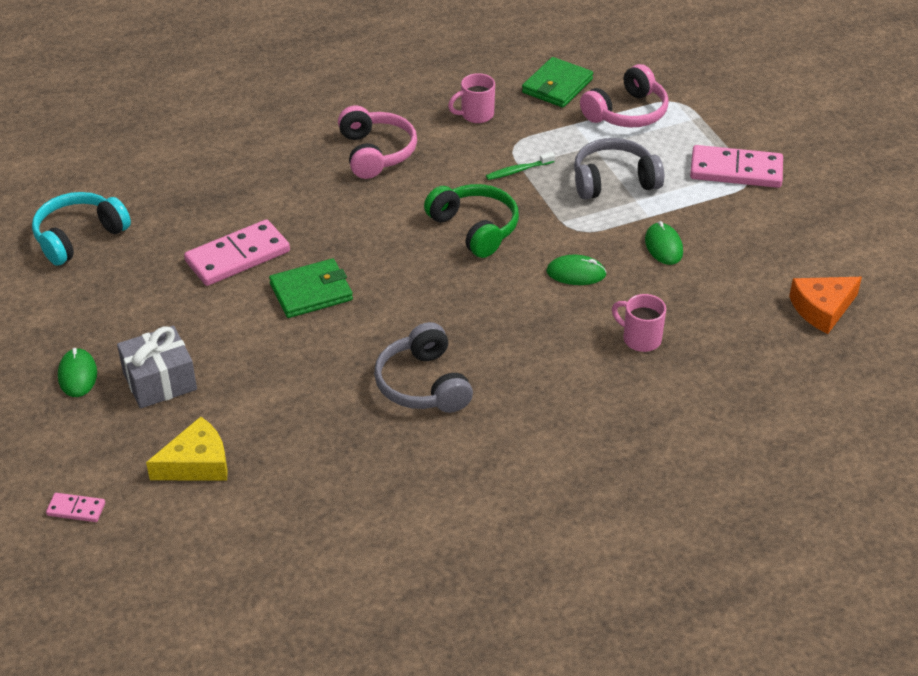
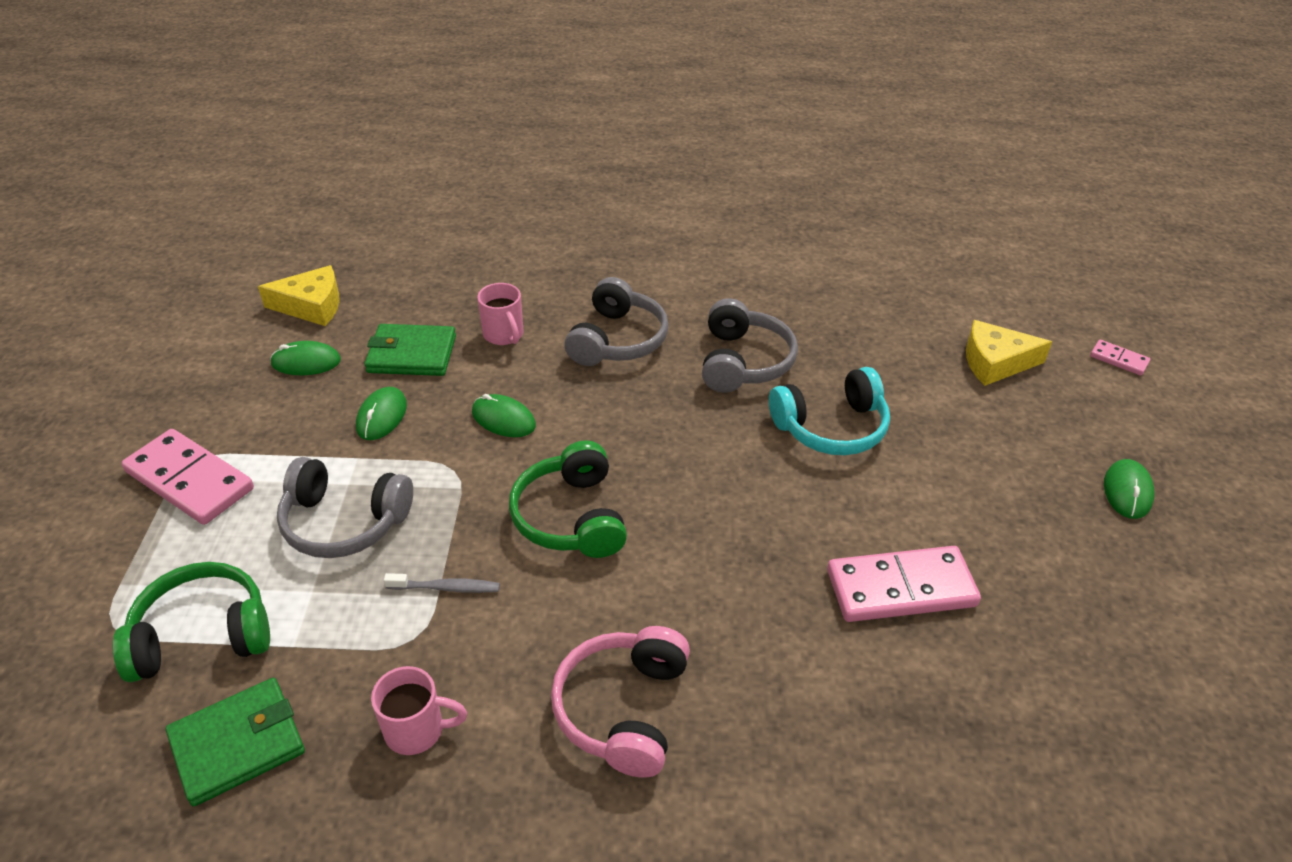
camera: 155 degrees left, 0 degrees up
turquoise headphones [32,192,131,266] -> turquoise headphones moved to [769,367,890,455]
grey gift [117,326,197,409] -> none
green wallet [269,258,353,318] -> green wallet moved to [364,324,456,376]
green toothbrush [486,152,555,180] -> grey toothbrush [384,573,500,593]
pink headphones [580,64,669,127] -> green headphones [113,562,270,682]
orange cheese [789,277,862,334] -> yellow cheese [258,265,340,326]
none -> green mouse [270,341,341,375]
none -> grey headphones [565,277,669,366]

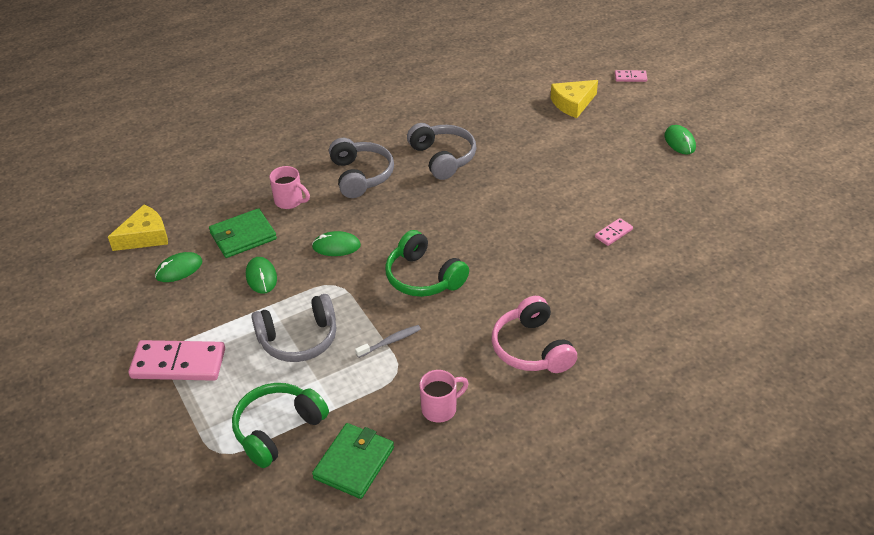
camera: 30 degrees left, 0 degrees up
turquoise headphones [769,367,890,455] -> none
pink domino [827,546,981,622] -> pink domino [595,218,633,246], size x0.47

